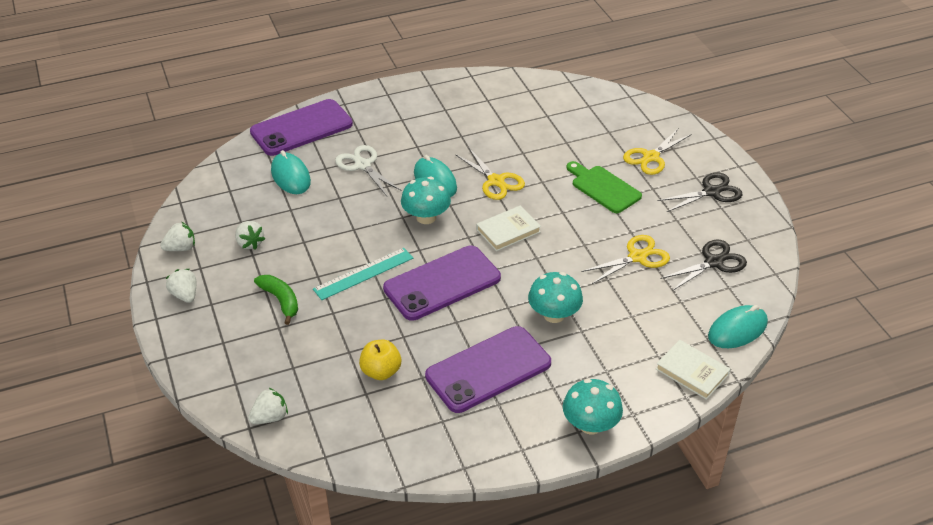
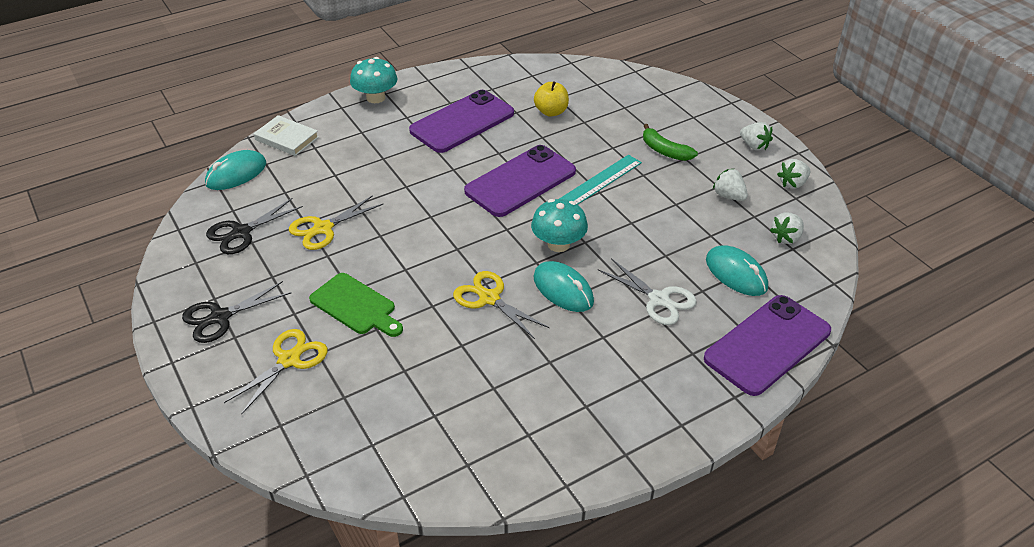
camera: 170 degrees right, 0 degrees up
white strawberry [248,387,288,424] -> white strawberry moved to [770,213,804,244]
white book [476,205,541,251] -> none
turquoise mushroom [528,272,583,323] -> none

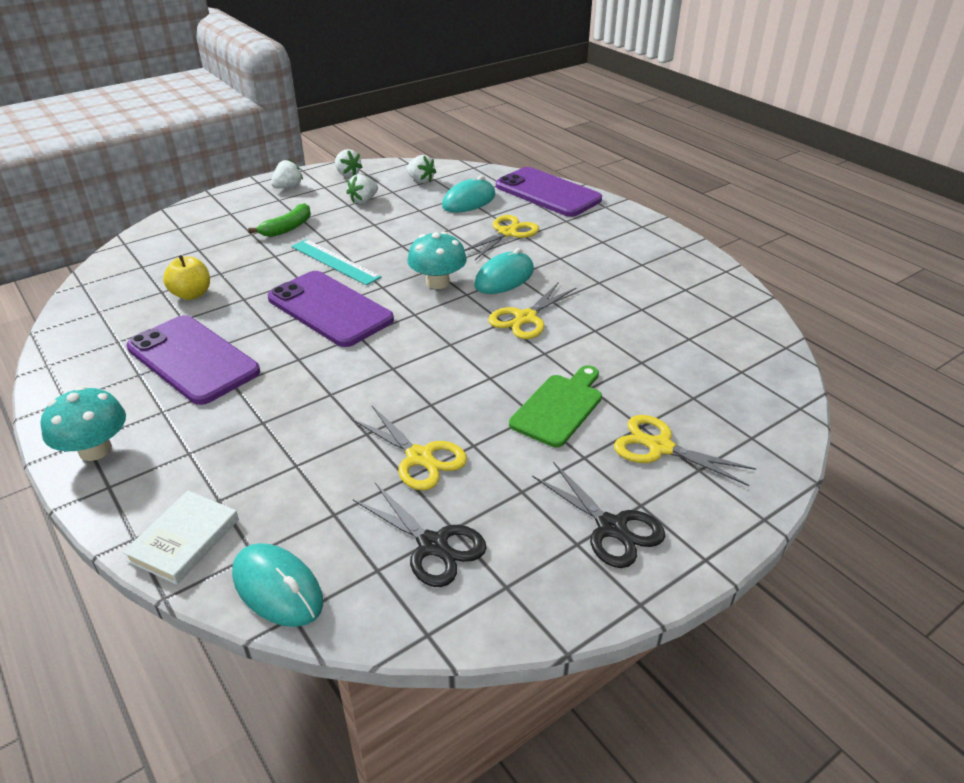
camera: 95 degrees left, 5 degrees down
white scissors [598,258,697,325] -> yellow scissors [465,215,539,260]

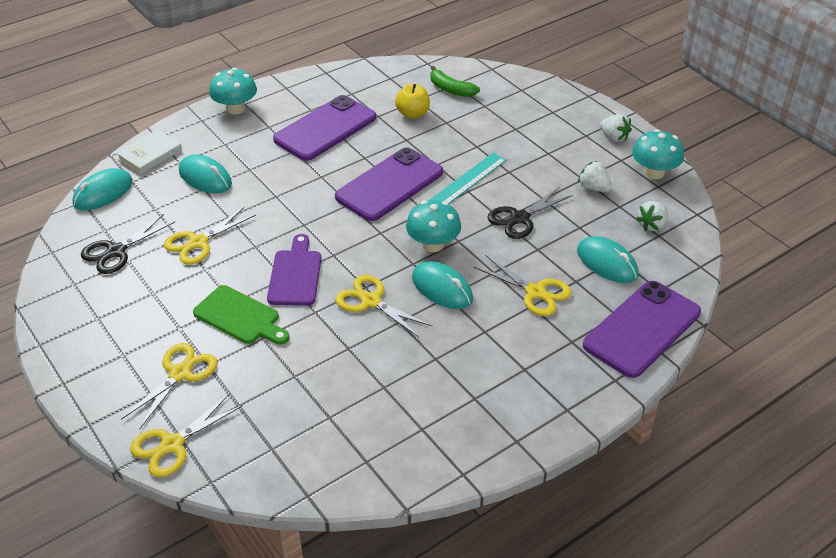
camera: 90 degrees right, 5 degrees up
white book [123,491,239,585] -> white book turned 75 degrees counterclockwise [116,129,182,174]
green banana [248,203,311,237] -> green banana moved to [430,66,480,97]
white strawberry [335,149,362,177] -> turquoise mushroom [632,129,684,179]
black scissors [532,462,665,568] -> black scissors moved to [487,187,573,239]
none -> yellow scissors [130,394,243,477]
none -> turquoise mouse [179,155,232,193]
none -> purple cutting board [267,234,322,306]

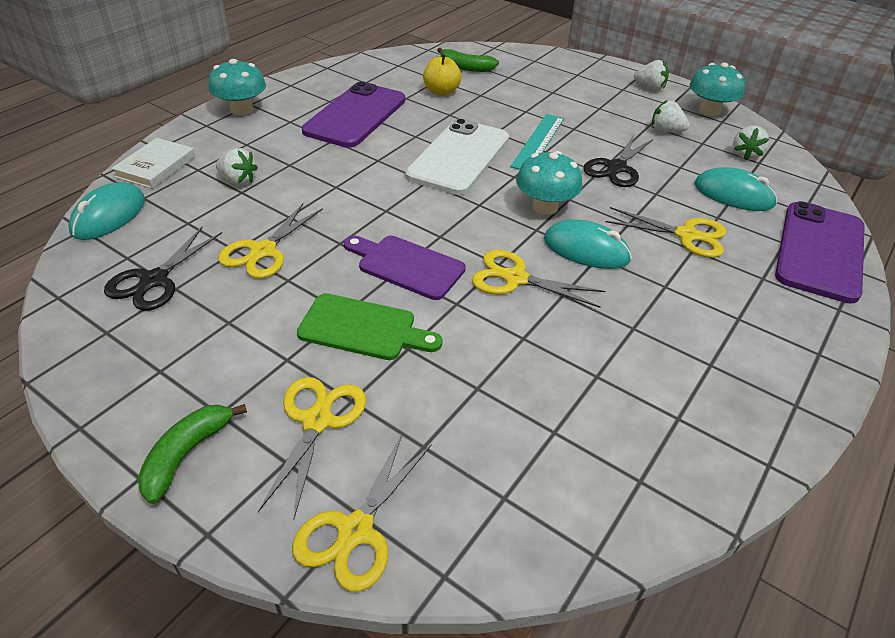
camera: 20 degrees left, 0 degrees up
turquoise mouse [179,155,232,193] -> white strawberry [216,148,258,185]
purple cutting board [267,234,322,306] -> purple cutting board turned 45 degrees counterclockwise [344,236,466,300]
purple phone [335,147,443,221] -> white phone [405,118,509,195]
none -> green banana [138,404,247,504]

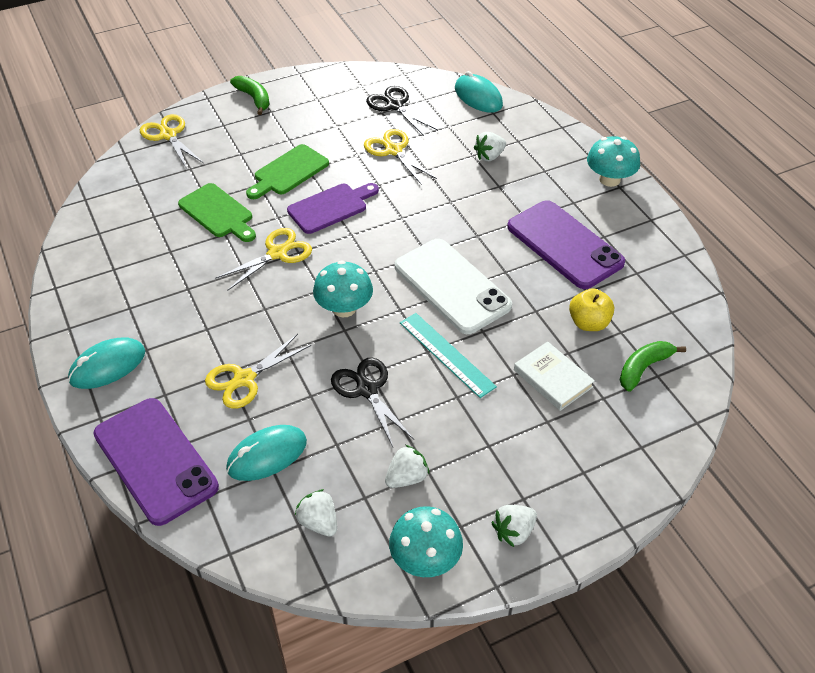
camera: 120 degrees right, 5 degrees up
white book [111,138,195,189] -> white book moved to [514,341,595,411]
yellow scissors [258,377,366,520] -> none
turquoise mouse [544,219,632,269] -> turquoise mouse moved to [68,338,145,389]
none -> green cutting board [178,183,256,242]

